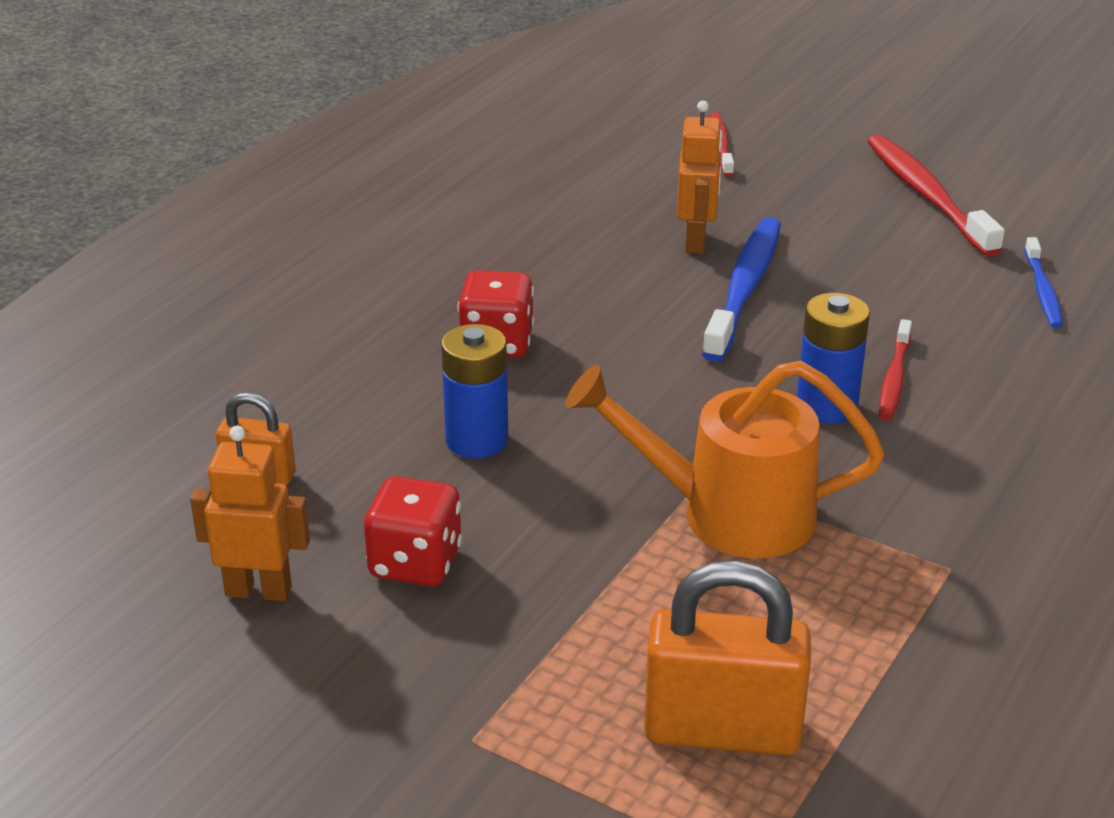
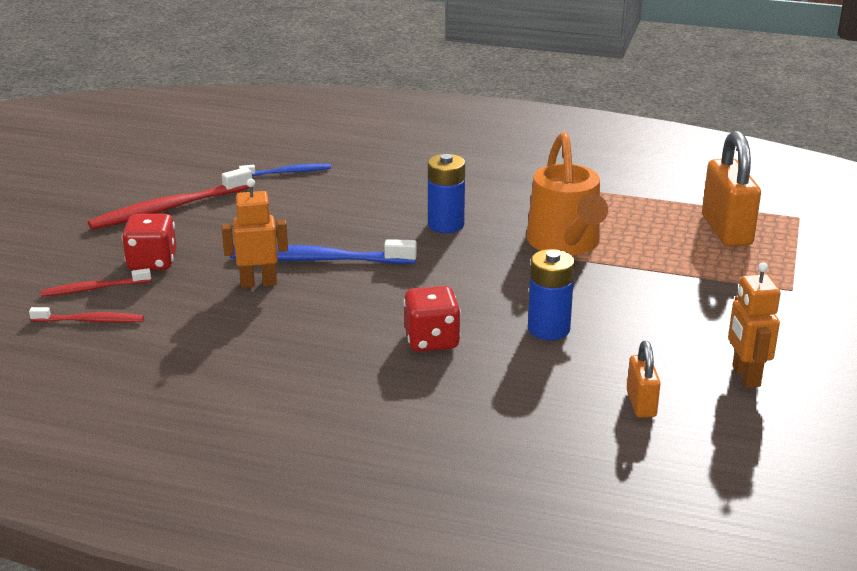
camera: 105 degrees left, 5 degrees down
red dice [364,476,462,586] -> red dice moved to [122,214,177,270]
red toothbrush [879,319,912,421] -> red toothbrush moved to [29,307,144,323]

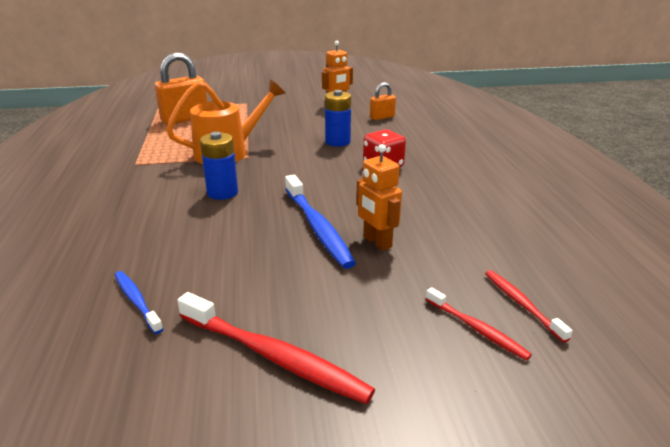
camera: 115 degrees left, 0 degrees up
red dice [122,214,177,270] -> none

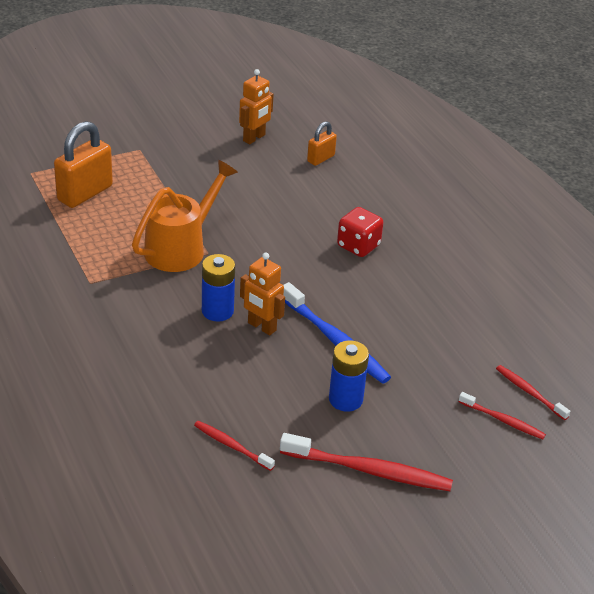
camera: 20 degrees left, 10 degrees up
blue toothbrush [115,271,163,334] -> red toothbrush [194,421,275,471]
blue battery [325,90,351,147] -> blue battery moved to [329,340,369,412]
orange robot [356,144,402,251] -> orange robot moved to [240,252,285,335]

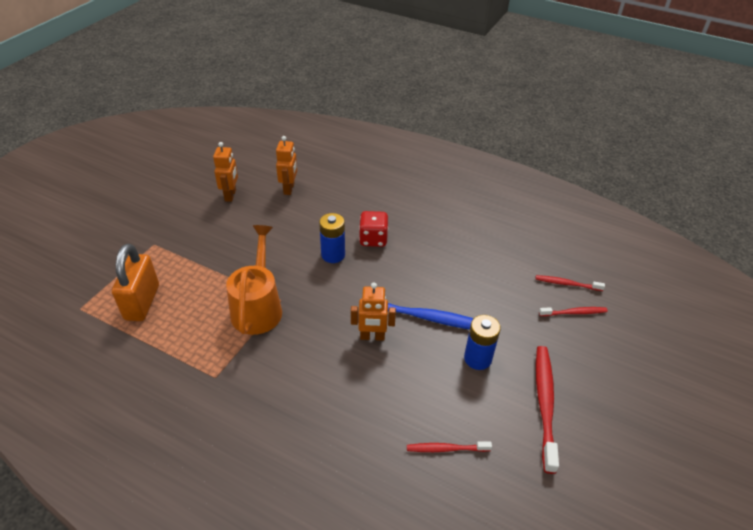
camera: 35 degrees left, 5 degrees up
blue battery [202,254,235,322] -> blue battery moved to [319,213,345,263]
red toothbrush [280,433,453,491] -> red toothbrush turned 60 degrees counterclockwise [536,346,559,474]
orange padlock [307,121,337,166] -> orange robot [276,136,297,195]

